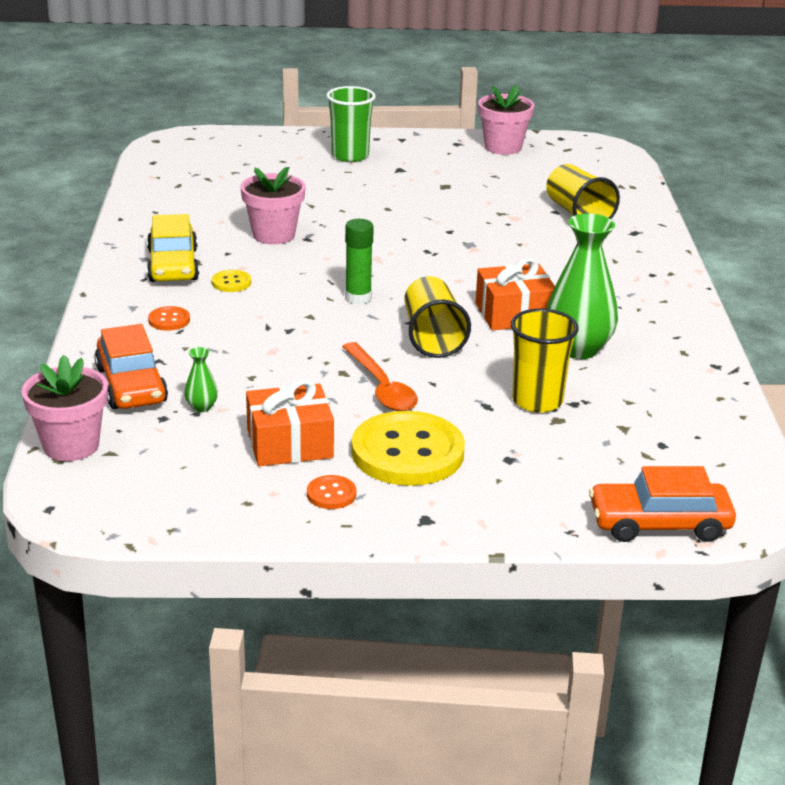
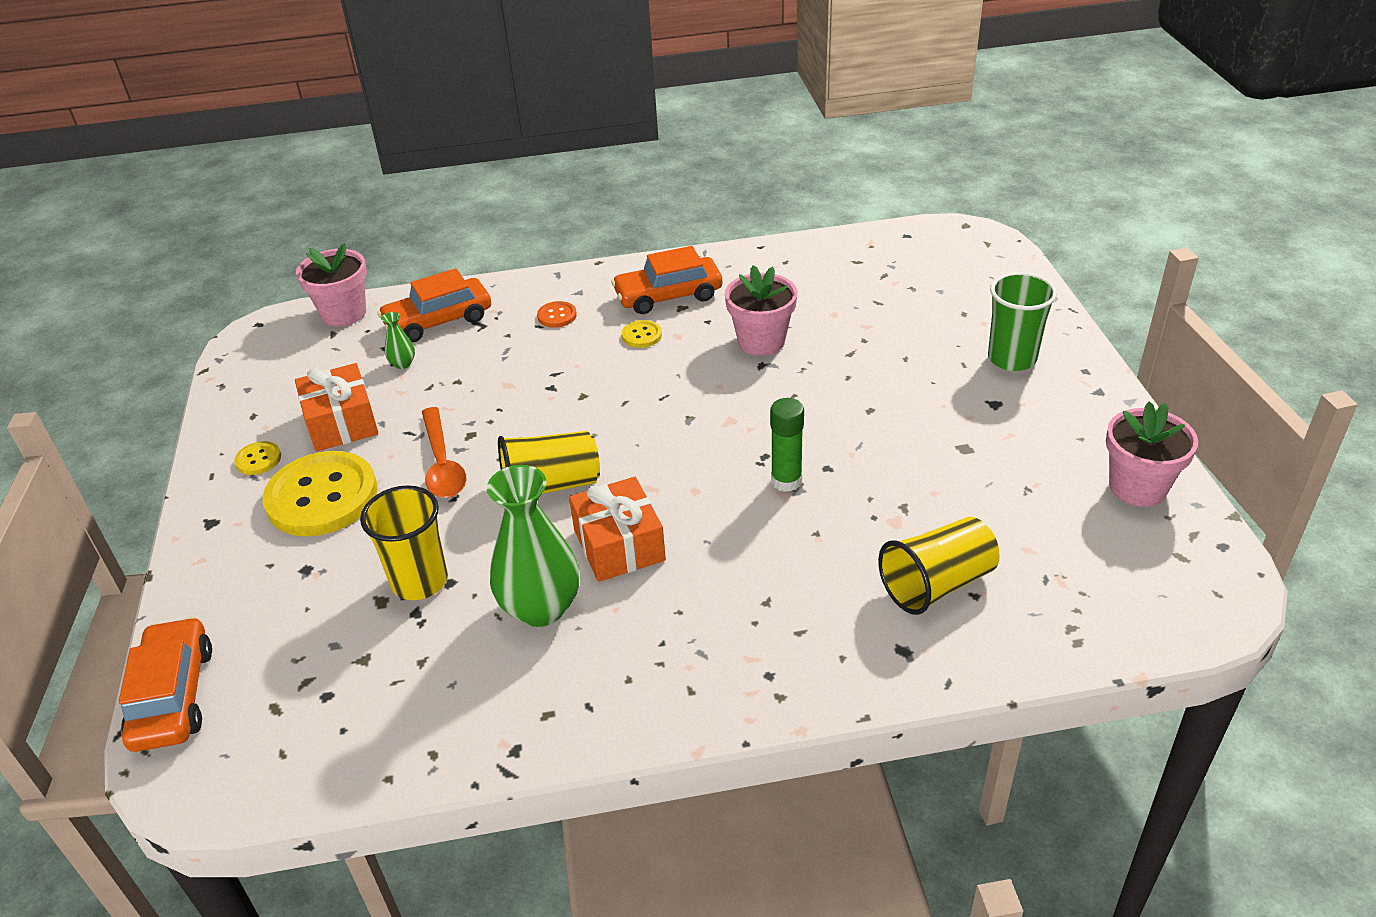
camera: 85 degrees right, 10 degrees up
yellow car [147,214,199,282] -> orange car [611,246,722,314]
orange button [307,475,356,509] -> yellow button [234,441,281,475]
orange spoon [342,342,418,411] -> orange spoon turned 75 degrees counterclockwise [422,407,466,498]
green glue stick [345,219,374,304] -> green glue stick moved to [770,398,804,492]

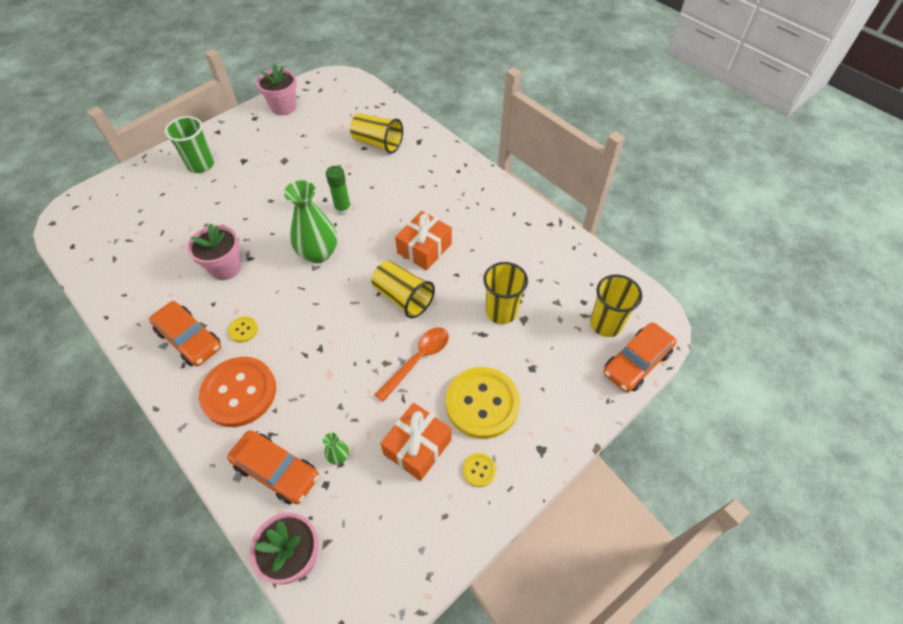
camera: 125 degrees left, 15 degrees up
green vase [487,465,579,627] -> green vase moved to [284,180,337,263]
orange button [537,301,577,328] -> orange button [199,357,276,427], size x2.38
none -> yellow cup [590,274,643,337]

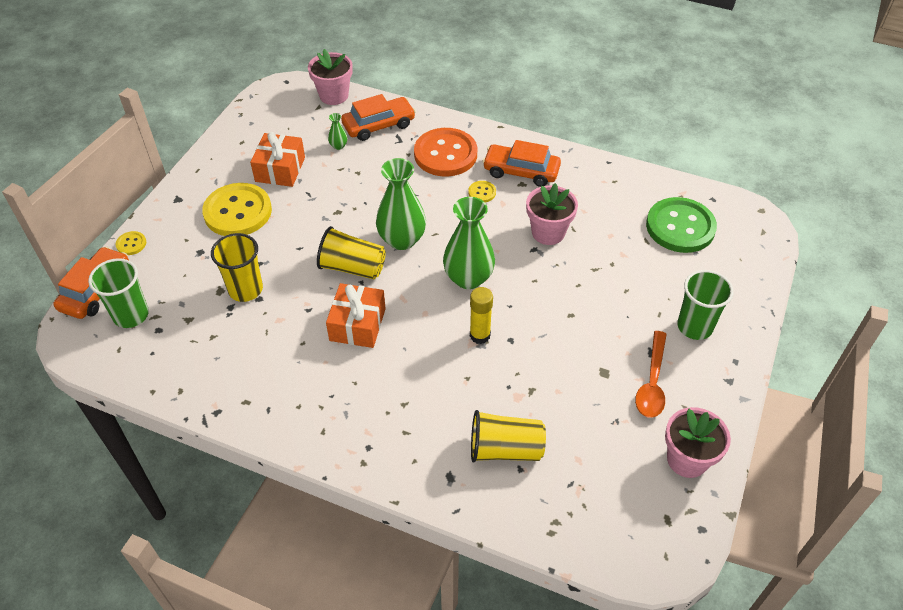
camera: 155 degrees right, 5 degrees down
orange car [227,430,319,504] -> orange car turned 150 degrees clockwise [341,94,416,141]
green glue stick [326,166,351,216] -> yellow glue stick [470,287,493,344]
orange spoon [375,327,449,402] -> orange spoon moved to [635,331,667,418]
yellow button [463,453,496,487] -> yellow button moved to [116,231,146,255]
yellow cup [590,274,643,337] -> green cup [88,258,149,328]
none -> green vase [376,158,426,250]
none -> green button [646,197,717,253]

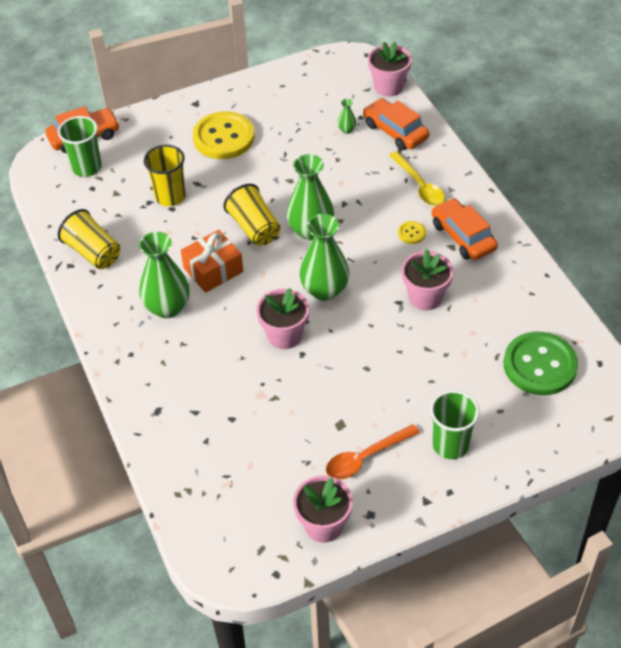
camera: 45 degrees right, 0 degrees up
yellow button [116,231,146,255] -> none
orange gift [250,132,305,187] -> none
orange car [341,94,416,141] -> orange car turned 150 degrees counterclockwise [363,98,429,150]
orange button [414,128,478,177] -> yellow spoon [389,151,445,206]
yellow glue stick [470,287,493,344] -> pink flower pot [256,288,309,349]
yellow cup [471,410,546,463] -> yellow cup moved to [58,209,121,269]
none -> green vase [139,232,190,318]

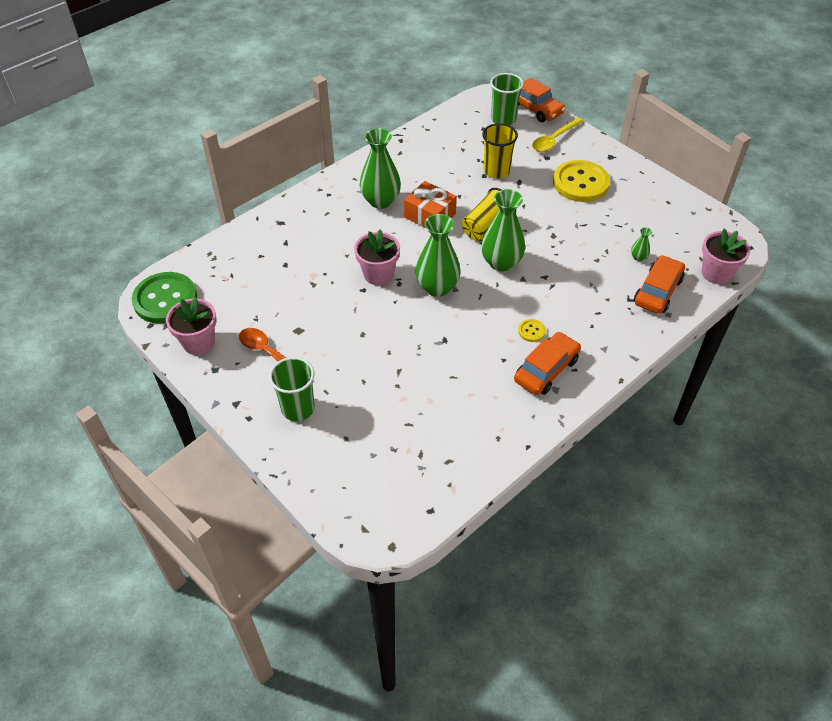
camera: 70 degrees right, 0 degrees up
yellow cup [58,209,121,269] -> none
yellow spoon [389,151,445,206] -> yellow spoon moved to [532,117,583,152]
pink flower pot [402,250,454,310] -> none
green button [503,332,578,395] -> green button moved to [132,272,197,324]

